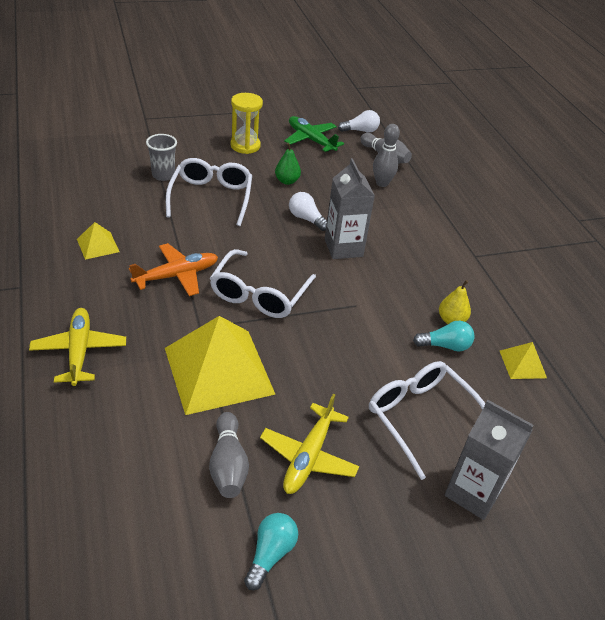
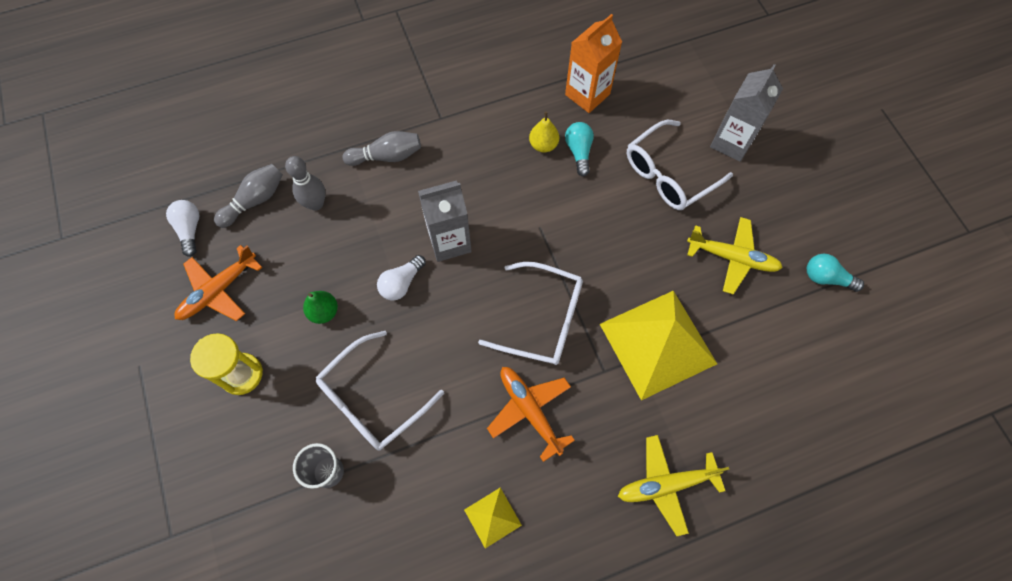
camera: 90 degrees left, 25 degrees up
white glasses [166,158,252,226] -> white glasses turned 45 degrees counterclockwise [316,331,444,450]
grey bowling pin [209,412,249,498] -> grey bowling pin moved to [342,131,421,166]
green plane [284,116,344,152] -> orange plane [175,245,263,321]
yellow pyramid [500,342,547,379] -> orange carton [565,14,622,113]

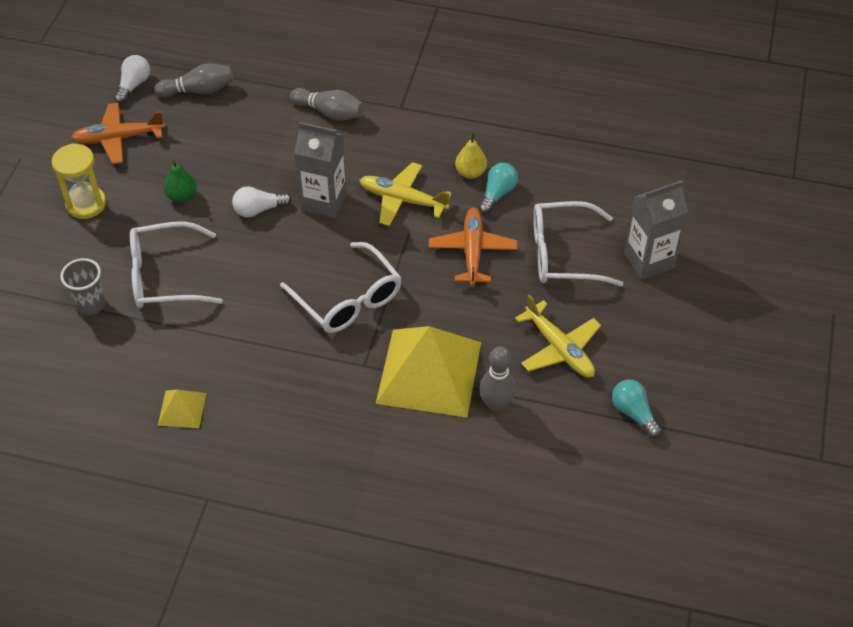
camera: 35 degrees right, 15 degrees down
grey bowling pin [285,156,326,211] -> grey bowling pin moved to [480,347,516,412]
orange plane [487,367,575,462] -> orange plane moved to [429,207,518,286]
orange carton [565,14,622,113] -> none
yellow plane [618,435,729,536] -> yellow plane moved to [359,162,452,226]

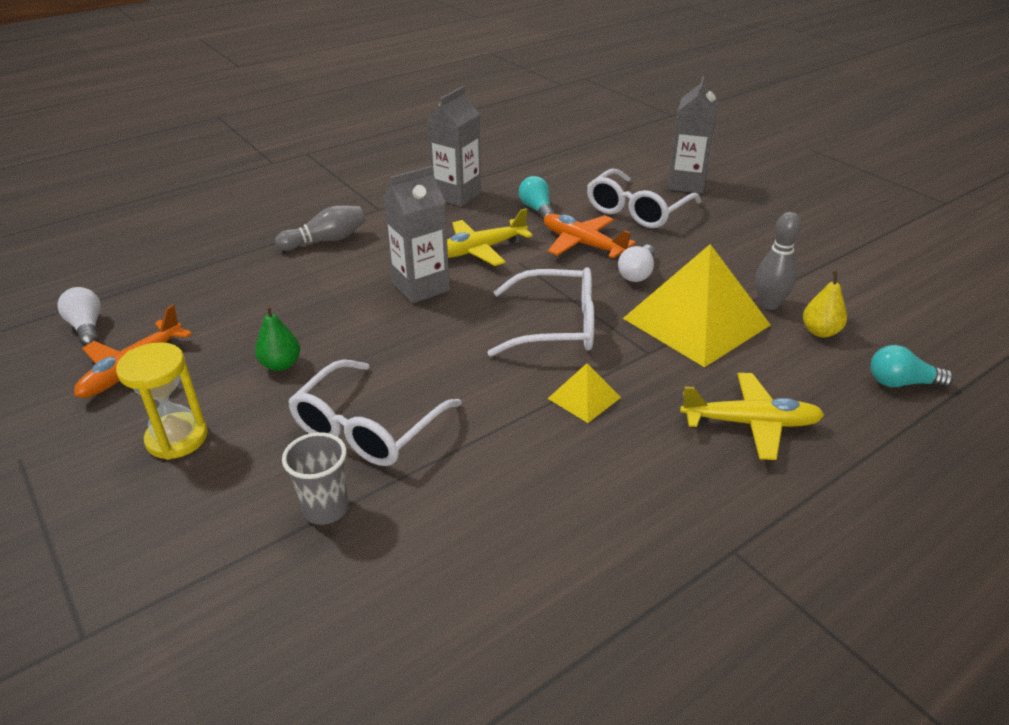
camera: 50 degrees left, 15 degrees down
grey bowling pin [154,63,234,98] -> none
yellow pyramid [158,390,206,428] -> yellow pyramid moved to [547,363,621,423]
white light bulb [232,186,292,217] -> white light bulb moved to [618,245,655,282]
yellow pear [455,133,487,179] -> yellow pear moved to [803,271,847,338]
yellow plane [515,295,601,378] -> yellow plane moved to [680,373,824,460]
turquoise light bulb [612,380,662,439] -> turquoise light bulb moved to [870,345,954,388]
none -> grey carton [427,86,481,207]

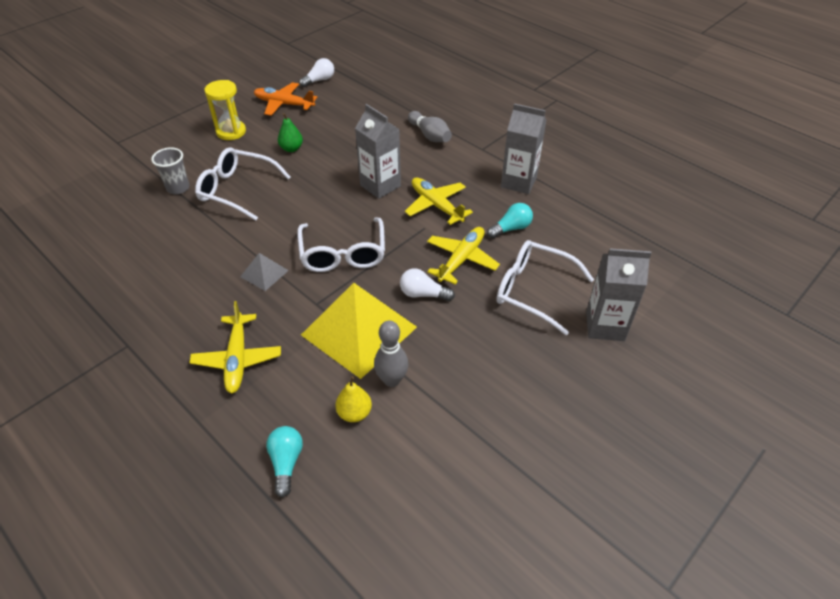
camera: 80 degrees right, 10 degrees up
orange plane [544,214,636,258] -> yellow plane [427,227,500,284]
yellow pyramid [547,363,621,423] -> grey pyramid [240,253,289,291]

